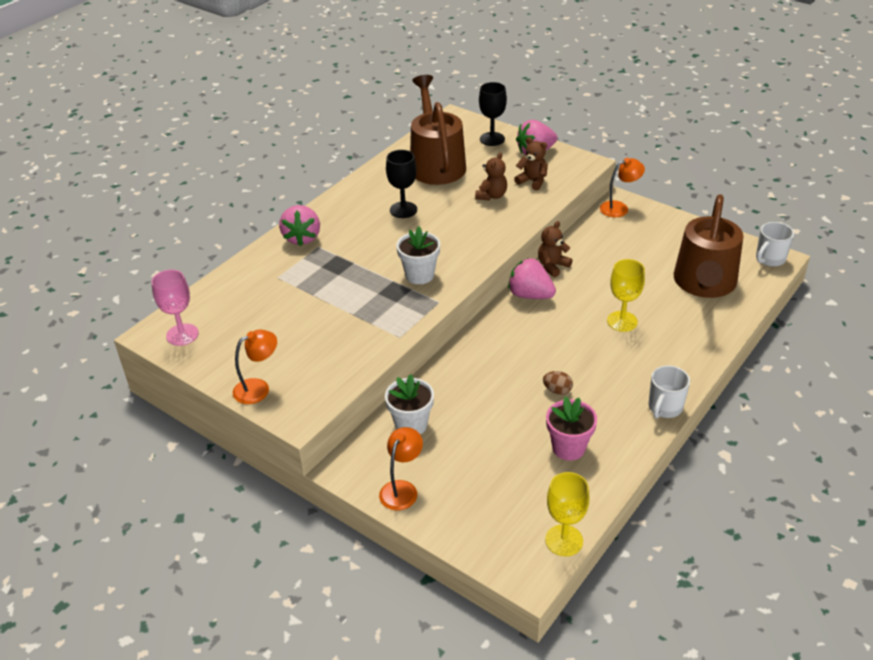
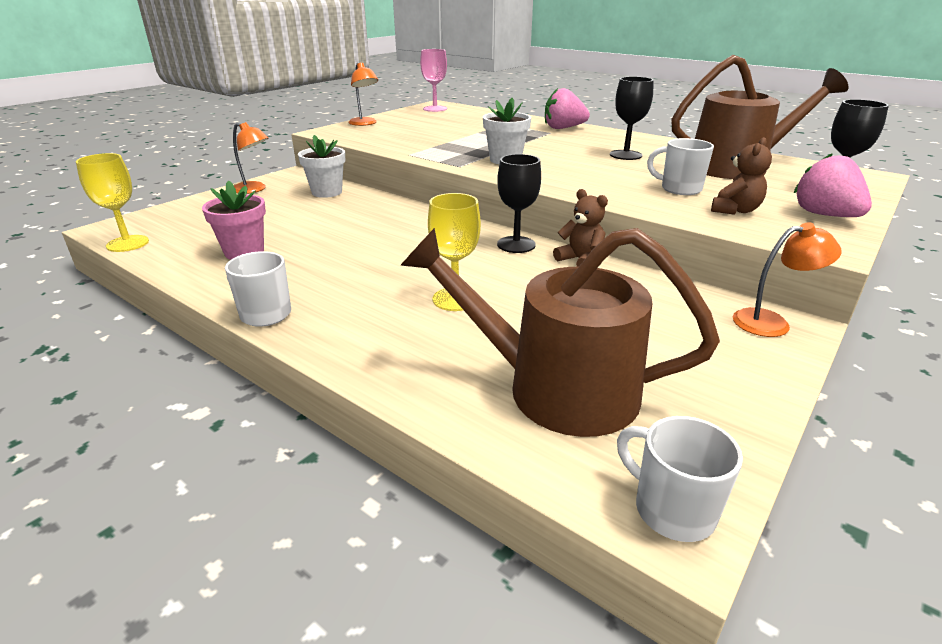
camera: 90 degrees right, 10 degrees down
brown teddy bear [475,152,507,201] -> white mug [647,138,714,195]
pink strawberry [508,258,556,299] -> black goblet [497,154,541,253]
brown egg [543,371,573,395] -> none
orange lamp [600,158,645,217] -> orange lamp turned 75 degrees counterclockwise [733,223,842,337]

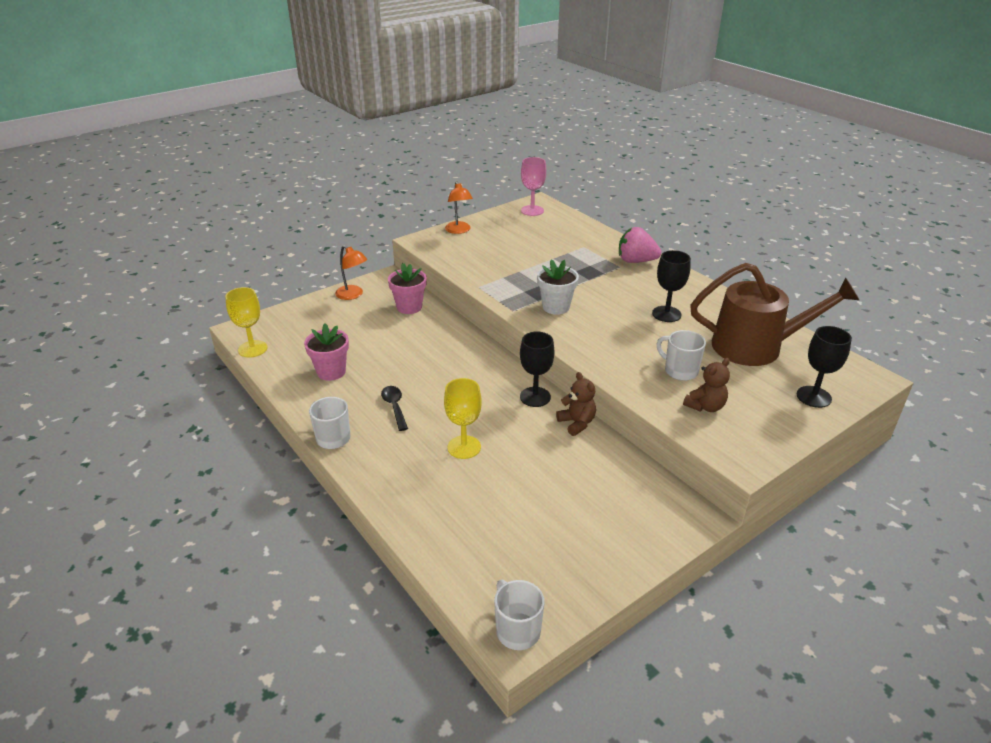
camera: 15 degrees right, 5 degrees up
white flower pot [298,135,345,198] -> pink flower pot [388,263,427,314]
brown watering can [400,228,720,437] -> none
orange lamp [733,223,842,337] -> none
pink strawberry [794,153,872,217] -> none
none -> black spoon [381,386,408,431]

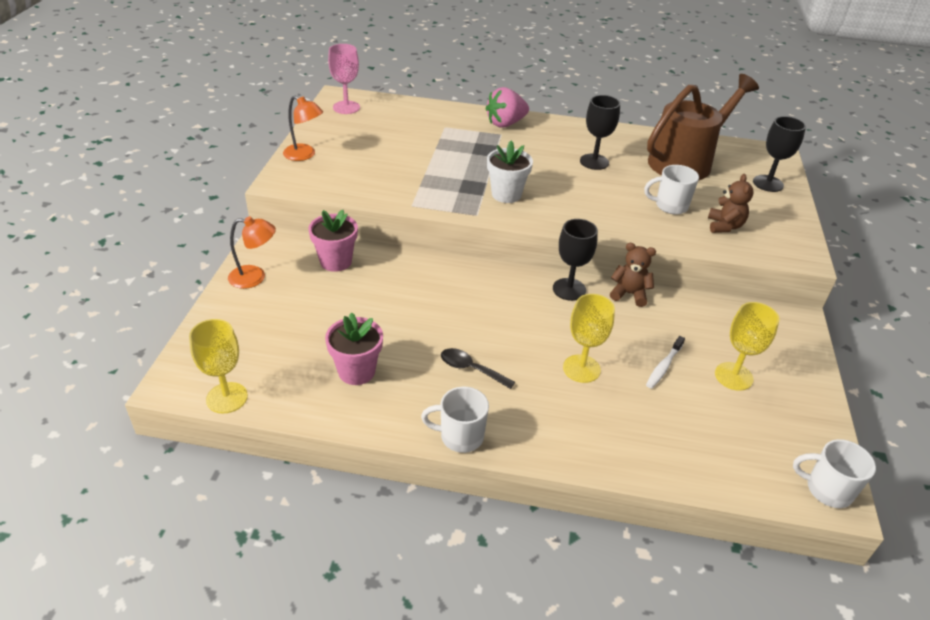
camera: 45 degrees left, 5 degrees up
none -> white toothbrush [646,336,685,389]
none -> yellow goblet [715,302,780,391]

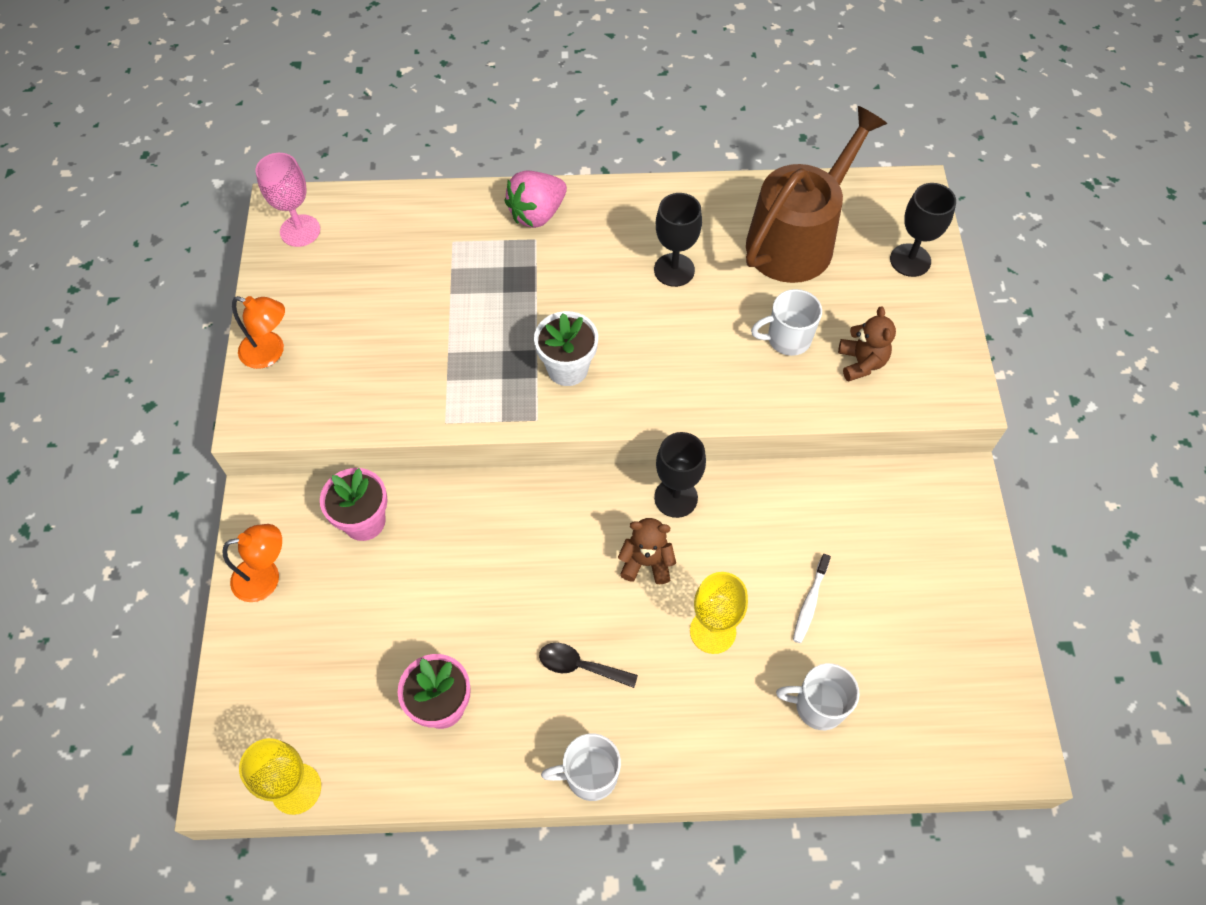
camera: 10 degrees left, 20 degrees up
brown teddy bear [610,243,656,307] -> brown teddy bear moved to [618,518,676,584]
yellow goblet [715,302,780,391] -> none
white mug [793,439,876,508] -> white mug moved to [776,663,860,730]

